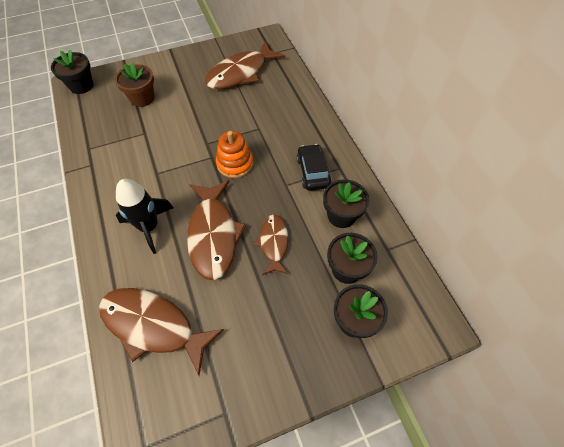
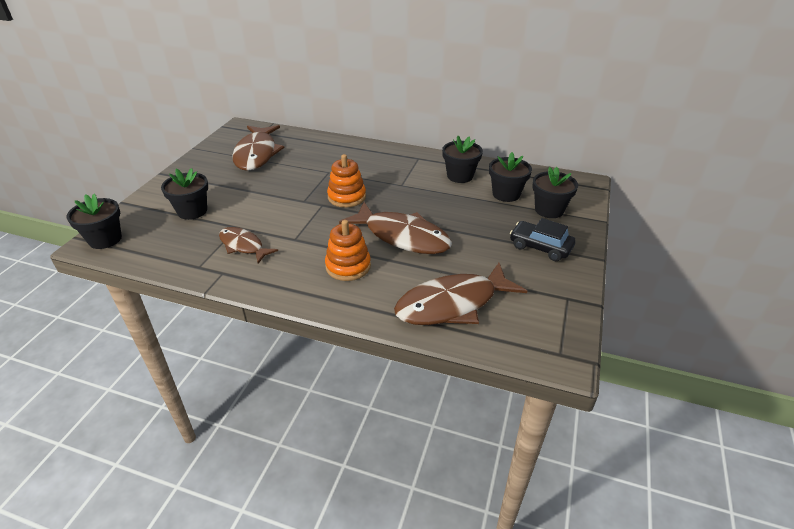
camera: 50 degrees left, 20 degrees down
brown flower pot [115,62,154,107] -> black flower pot [161,168,208,220]
black rocket [116,179,173,254] -> orange stacking toy [325,220,371,281]
brown fish [254,214,288,275] -> brown fish moved to [219,227,278,263]
black car [296,144,331,191] -> black car moved to [510,218,576,261]

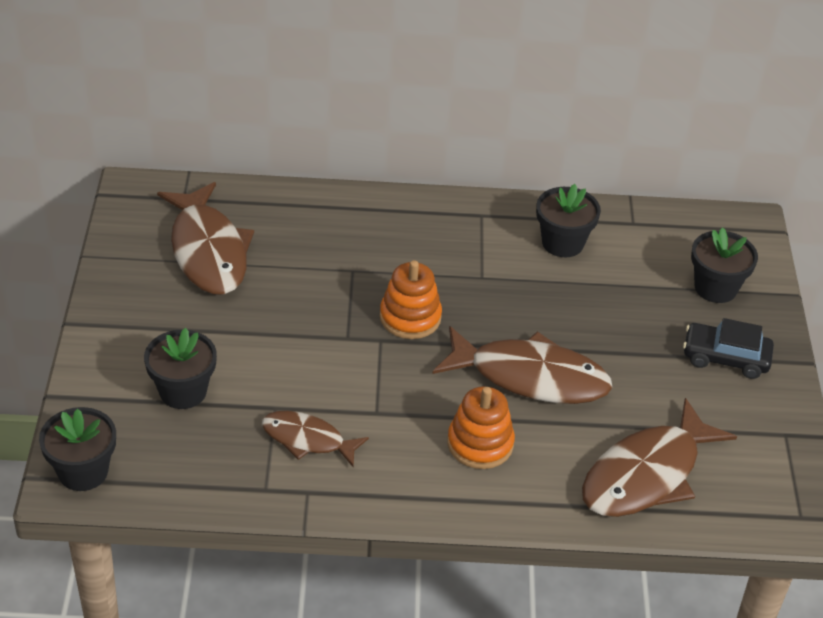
camera: 20 degrees left, 5 degrees up
black flower pot [489,152,532,202] -> none

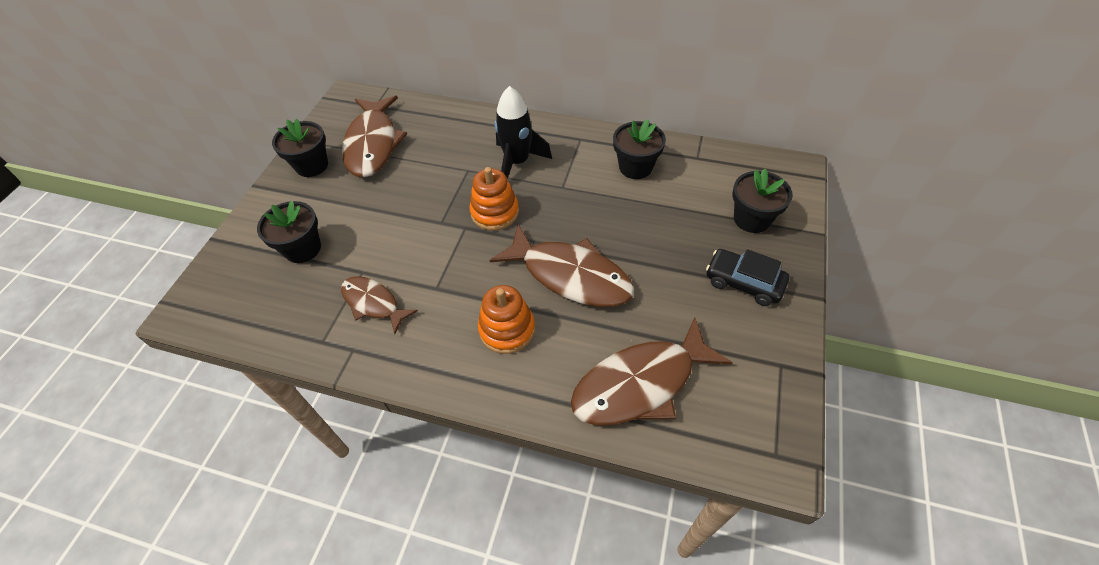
camera: 20 degrees right, 10 degrees up
black flower pot [39,407,116,491] -> black flower pot moved to [272,118,328,177]
none -> black rocket [495,86,552,179]

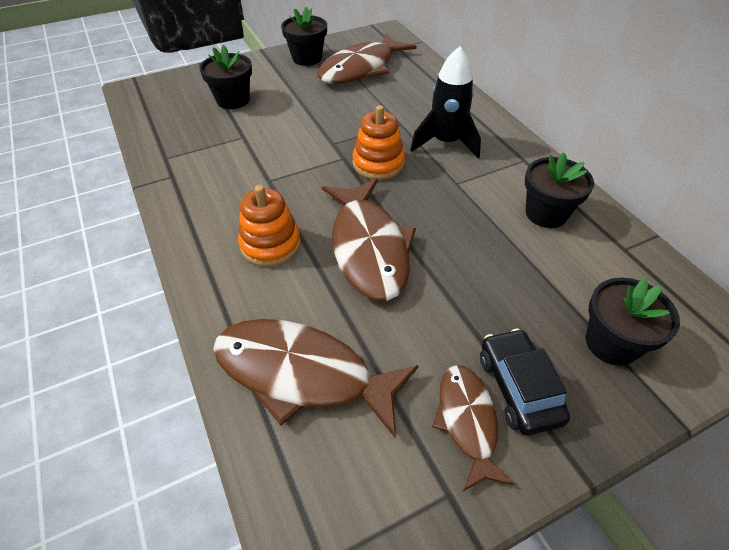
camera: 45 degrees right, 5 degrees down
brown fish [341,276,418,334] -> brown fish moved to [432,365,514,491]

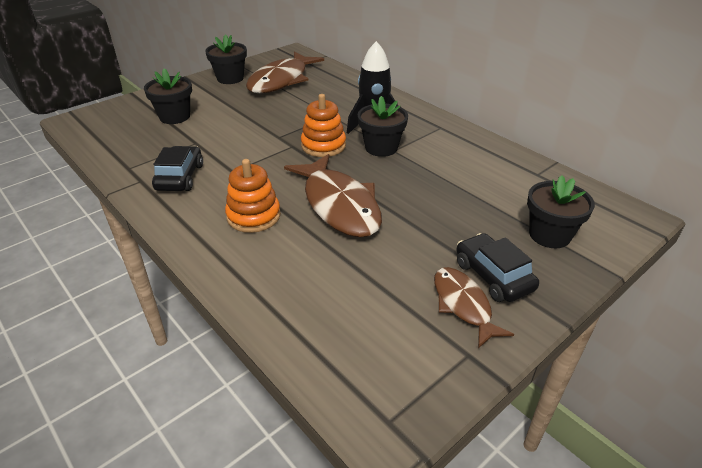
camera: 15 degrees left, 10 degrees down
brown fish [213,319,419,438] -> none
black flower pot [525,152,594,228] -> black flower pot moved to [358,96,408,157]
none -> black car [152,146,203,191]

